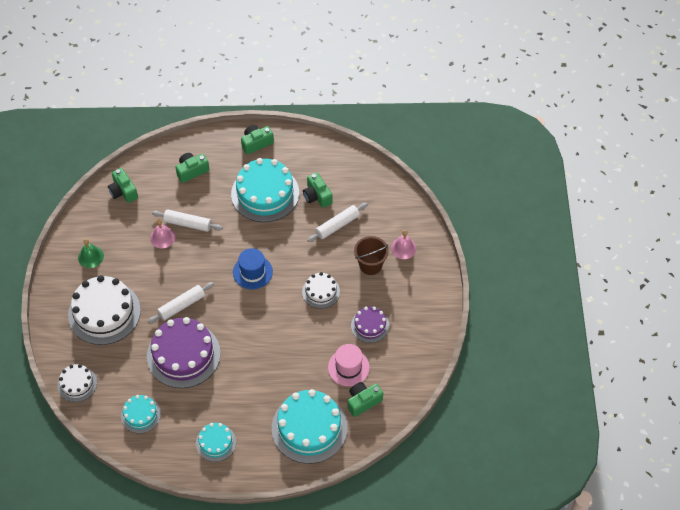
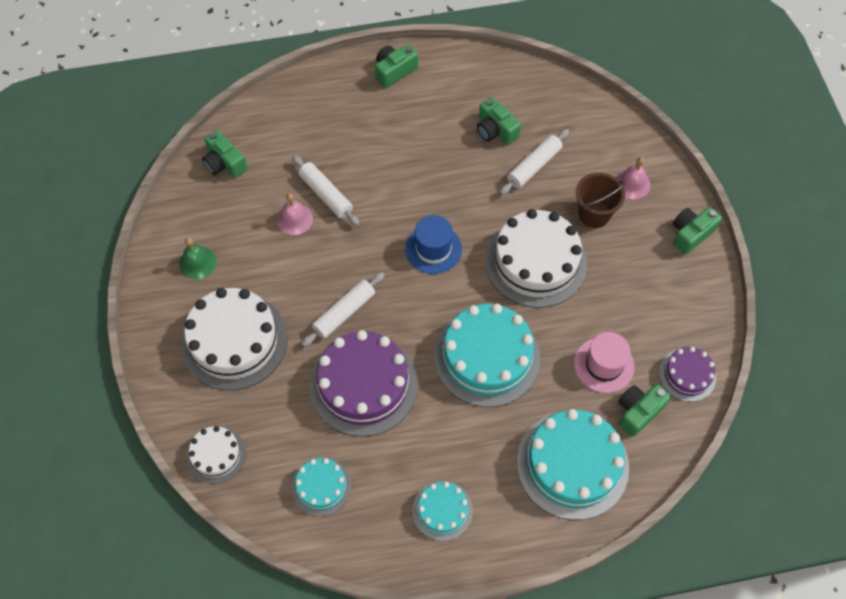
camera: 10 degrees left, 5 degrees up
white rolling pin [152,209,223,232] -> white rolling pin turned 45 degrees clockwise [292,155,360,226]
green camera [175,153,209,183] -> green camera moved to [673,207,722,255]
turquoise cake [231,158,299,222] -> turquoise cake moved to [434,304,541,407]
white cake [302,272,340,308] -> white cake [485,209,587,308], size x1.89
purple cake [351,306,389,343] -> purple cake moved to [659,347,716,402]

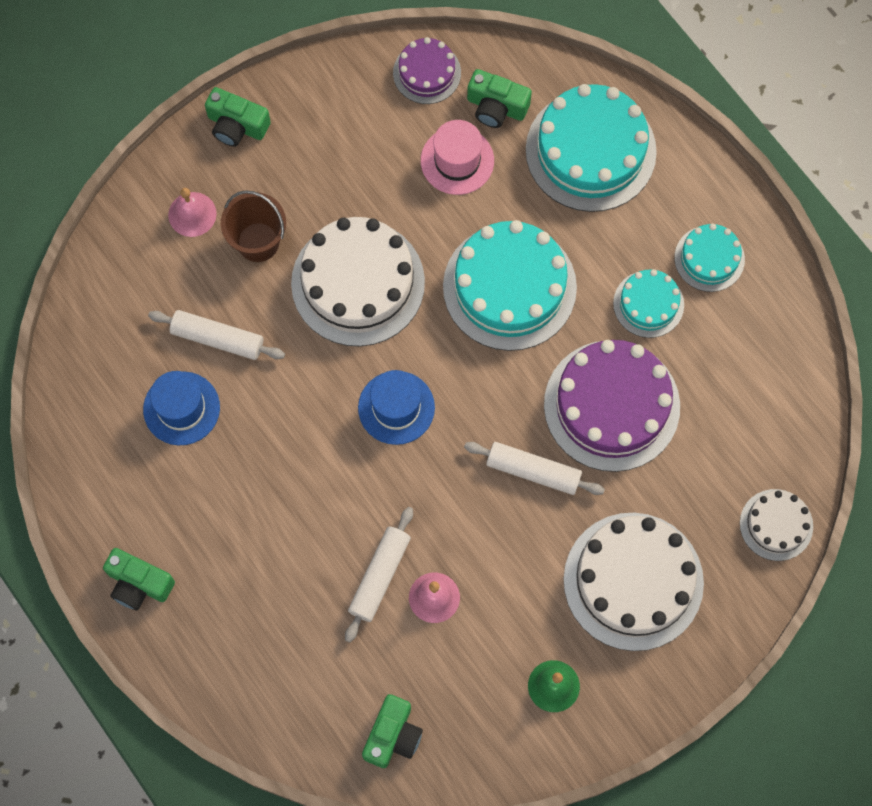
camera: 115 degrees left, 10 degrees up
turquoise cake [292,458,351,516] -> turquoise cake moved to [613,269,684,338]
green camera [477,97,521,145] -> blue hat [143,371,220,445]

